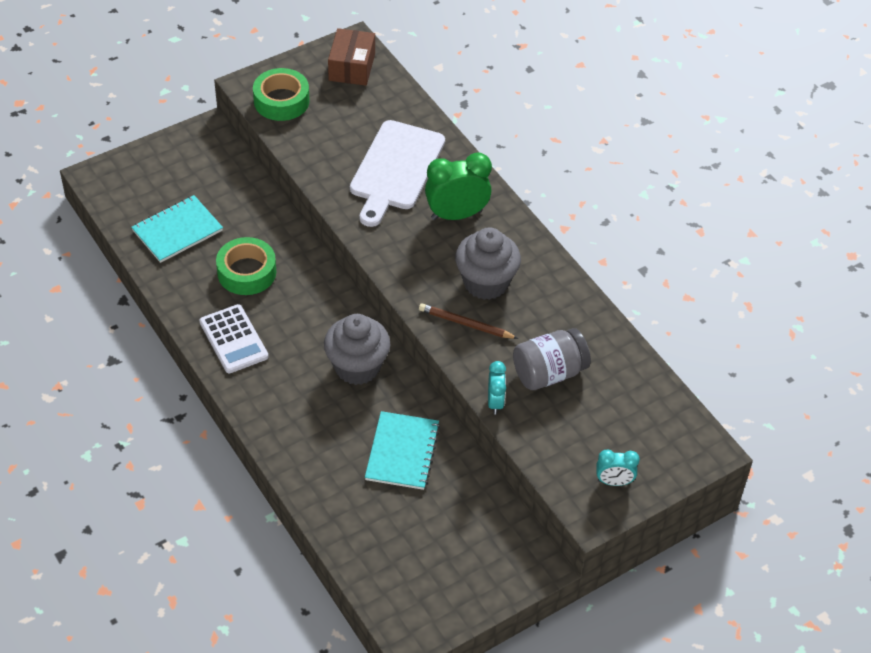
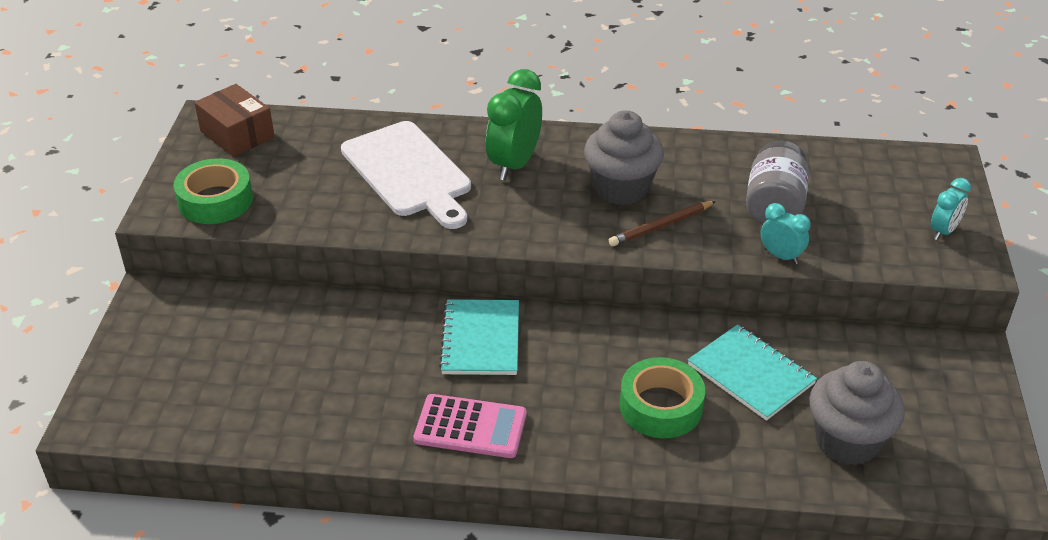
camera: 50 degrees left, 10 degrees down
turquoise notebook [131,195,223,263] -> turquoise notebook moved to [439,299,519,375]
white calculator [199,304,269,374] -> pink calculator [414,394,526,458]
green tape [216,237,276,295] -> green tape moved to [620,357,705,438]
grey cupcake [324,314,390,385] -> grey cupcake moved to [809,361,905,466]

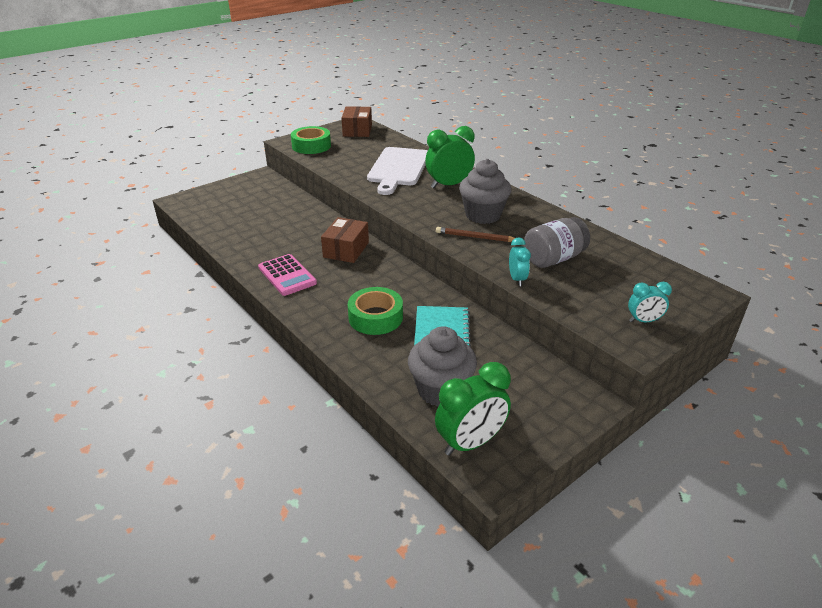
camera: 45 degrees right, 5 degrees down
turquoise notebook [439,299,519,375] -> brown box [321,217,369,263]
none -> green clock [435,362,511,456]

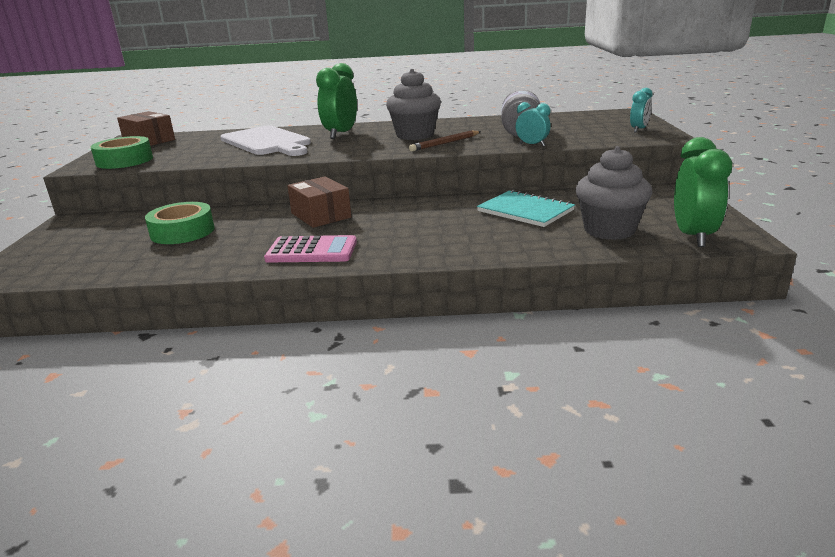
camera: 50 degrees left, 10 degrees down
green tape [348,287,403,335] -> green tape moved to [145,202,215,244]

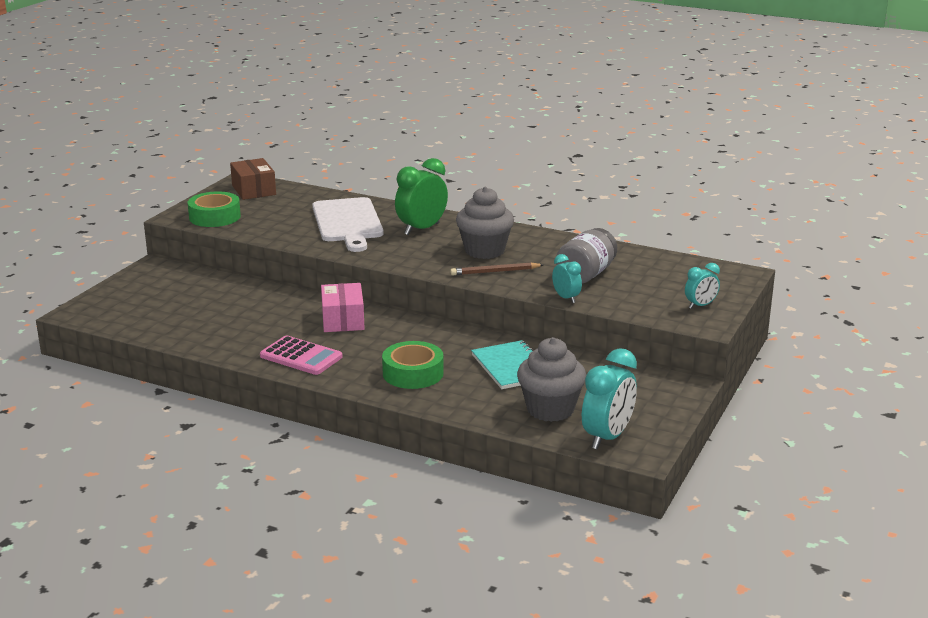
camera: 25 degrees right, 0 degrees up
green tape [145,202,215,244] -> green tape moved to [382,341,444,389]
brown box [287,176,351,228] -> pink box [321,283,365,332]
green clock [674,137,732,247] -> turquoise clock [582,348,637,450]

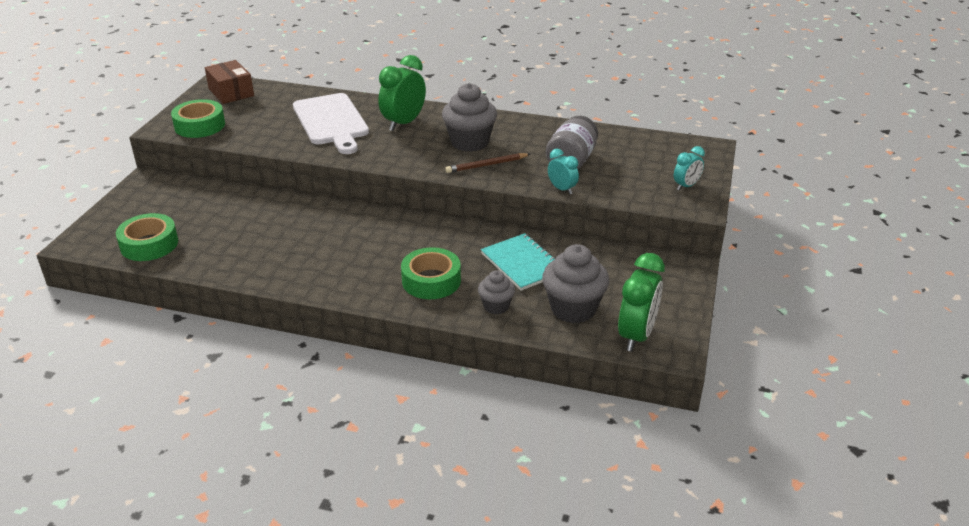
camera: 10 degrees left, 10 degrees up
pink calculator [260,335,343,375] -> none
pink box [321,283,365,332] -> none
turquoise clock [582,348,637,450] -> green clock [618,253,665,352]
none -> green tape [116,213,178,261]
none -> grey cupcake [478,270,515,314]

